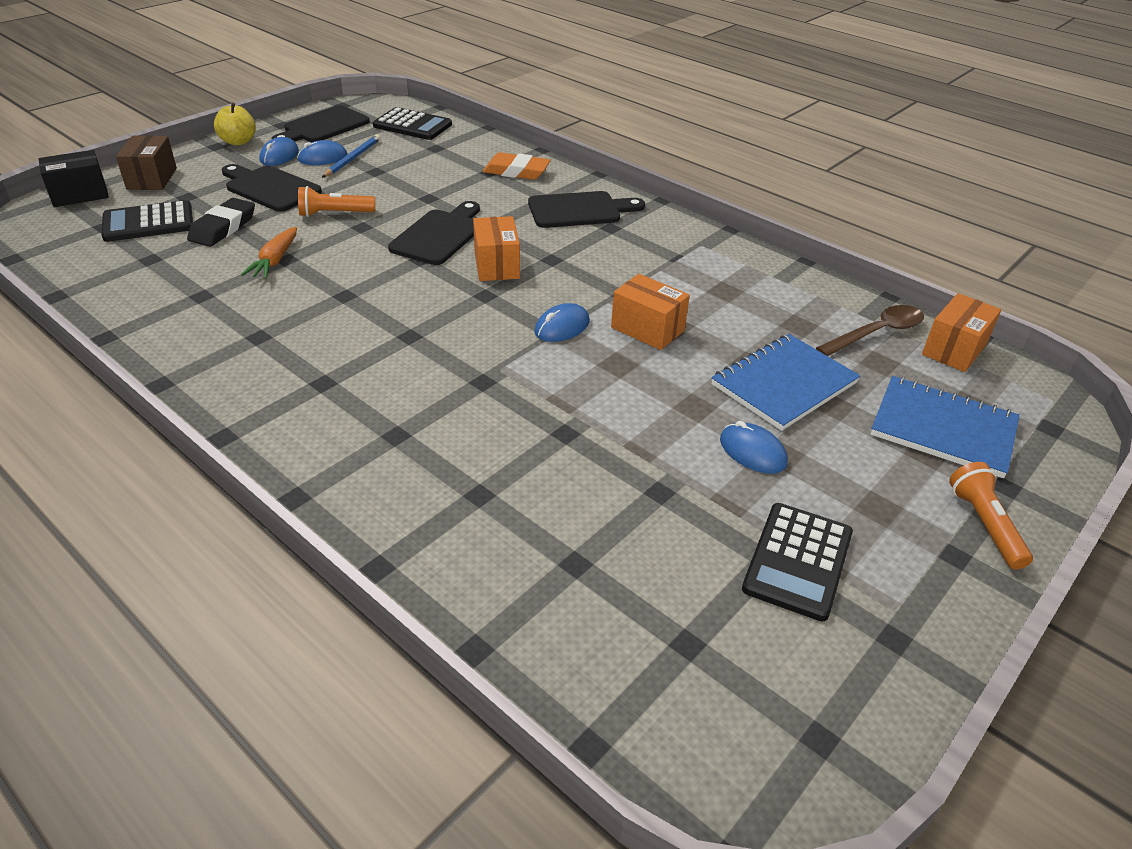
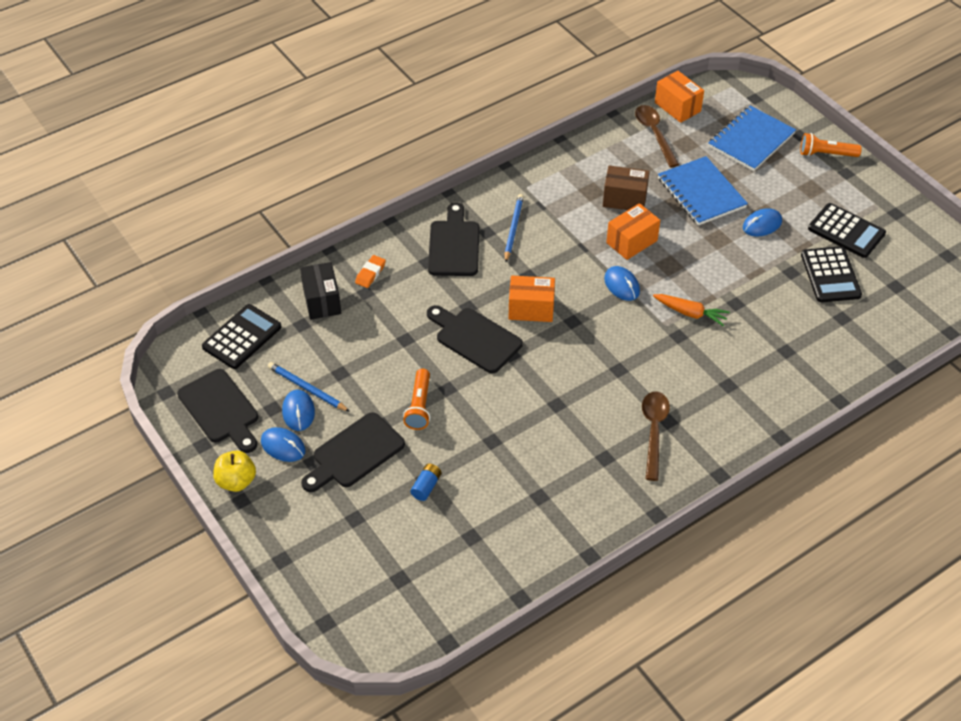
camera: 75 degrees left, 10 degrees up
black box [38,150,109,207] -> black box moved to [300,262,341,320]
black calculator [102,200,193,242] -> black calculator moved to [801,246,862,302]
brown box [116,135,177,190] -> brown box moved to [603,166,650,210]
black eraser [187,198,255,247] -> blue battery [410,463,442,501]
orange carrot [241,227,297,279] -> orange carrot moved to [653,294,730,327]
orange eraser [483,152,551,180] -> orange eraser [355,255,386,288], size x0.63
none -> blue pencil [504,194,524,263]
none -> brown spoon [642,391,670,481]

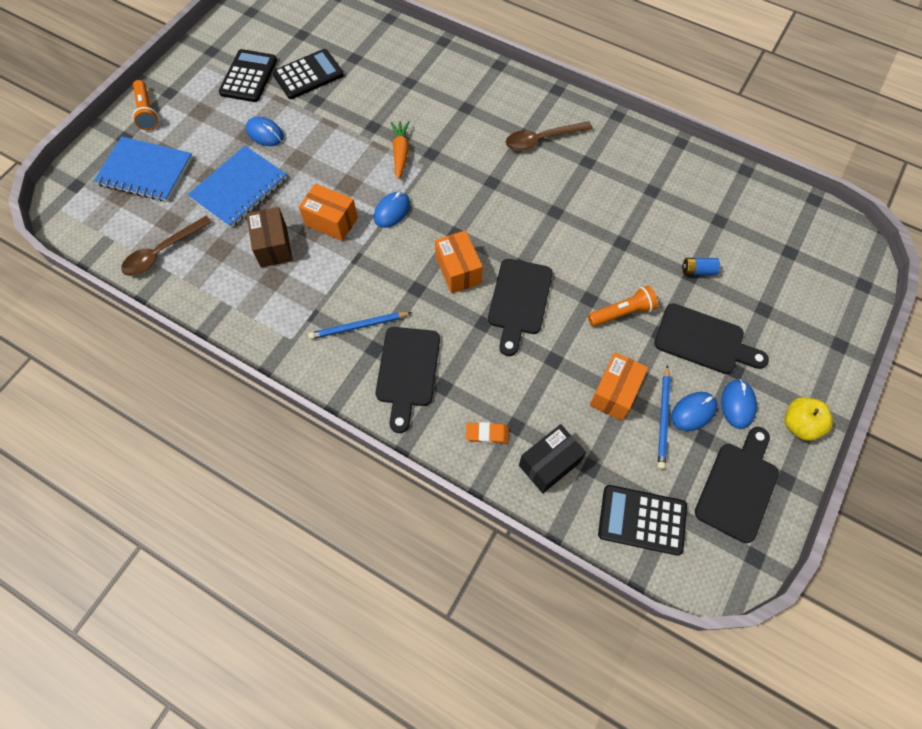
camera: 115 degrees left, 15 degrees up
black cutting board [428,202,479,276] -> black cutting board turned 60 degrees counterclockwise [375,327,440,433]
orange box [655,71,704,123] -> orange box moved to [589,352,648,421]

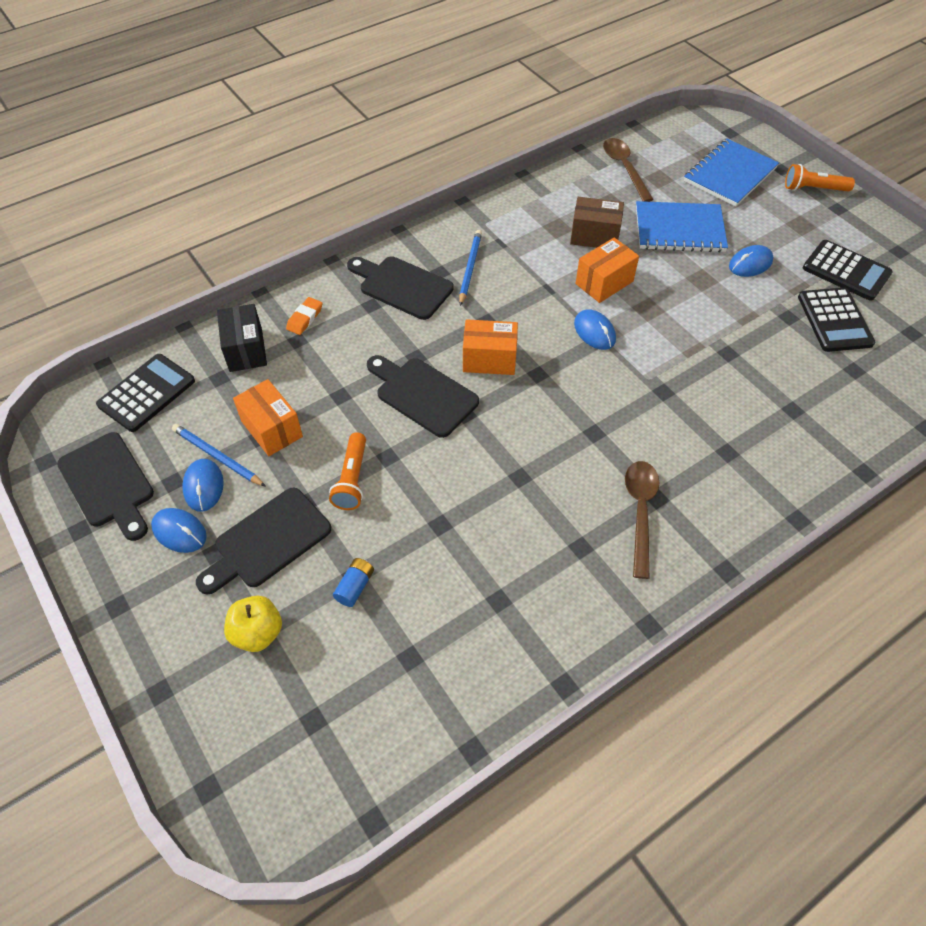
camera: 115 degrees right, 10 degrees down
blue notebook [188,146,287,228] -> blue notebook turned 60 degrees counterclockwise [636,201,728,253]
orange carrot [391,121,410,180] -> none
yellow apple [784,397,833,441] -> yellow apple moved to [224,596,282,652]

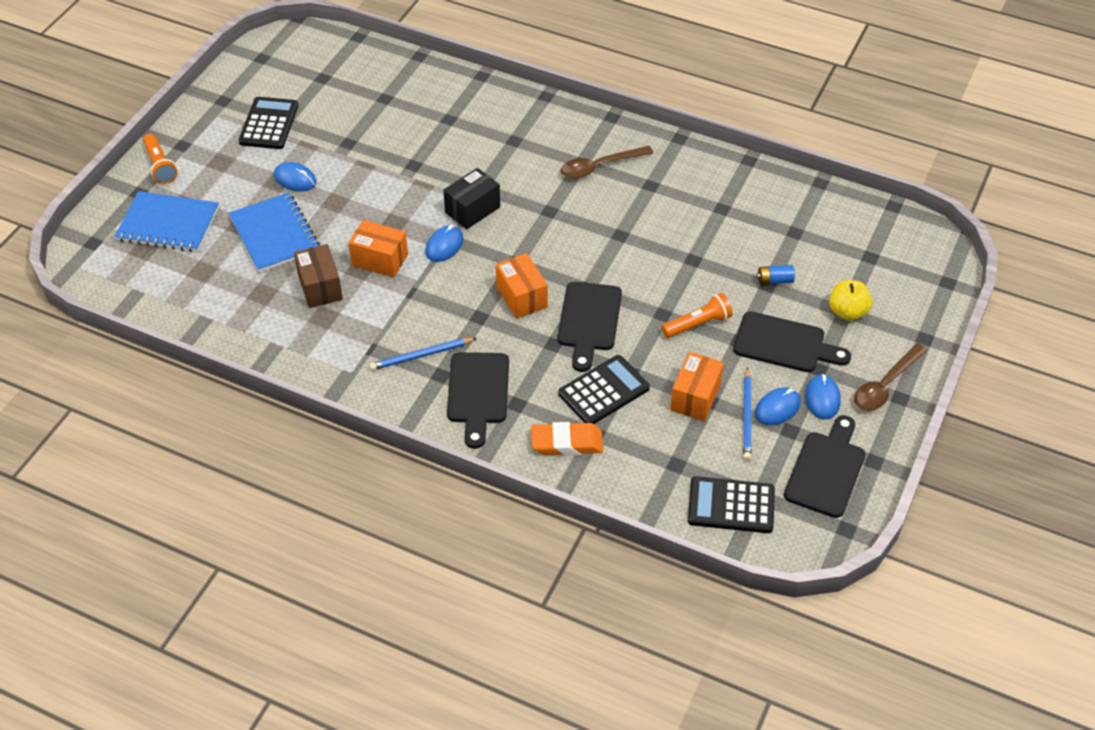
camera: 120 degrees left, 5 degrees down
black box [217,304,267,372] -> black box moved to [443,168,500,229]
orange eraser [286,297,322,335] -> orange eraser [531,422,603,456], size x1.60
brown spoon [603,138,654,202] -> brown spoon moved to [854,343,928,411]
black calculator [798,287,875,352] -> black calculator moved to [558,355,650,424]

